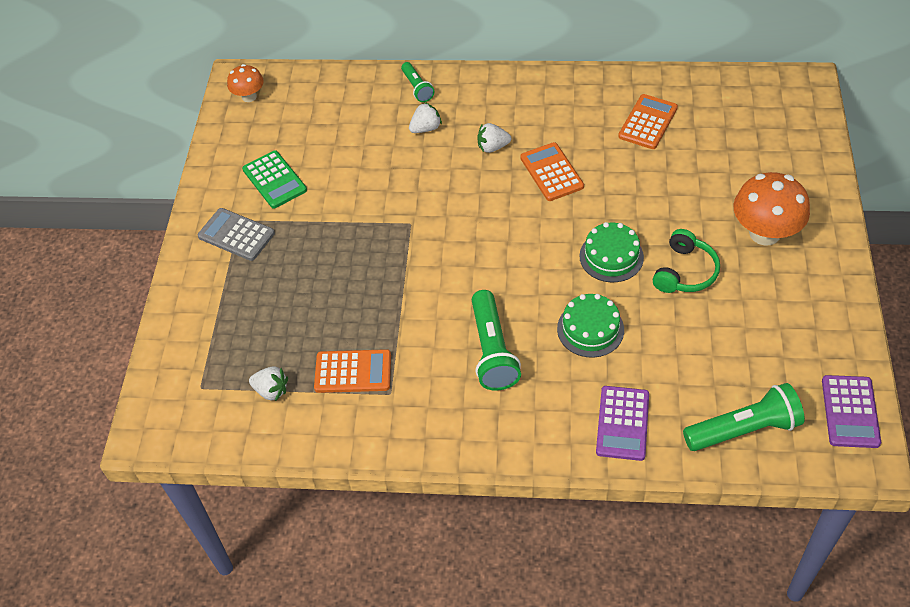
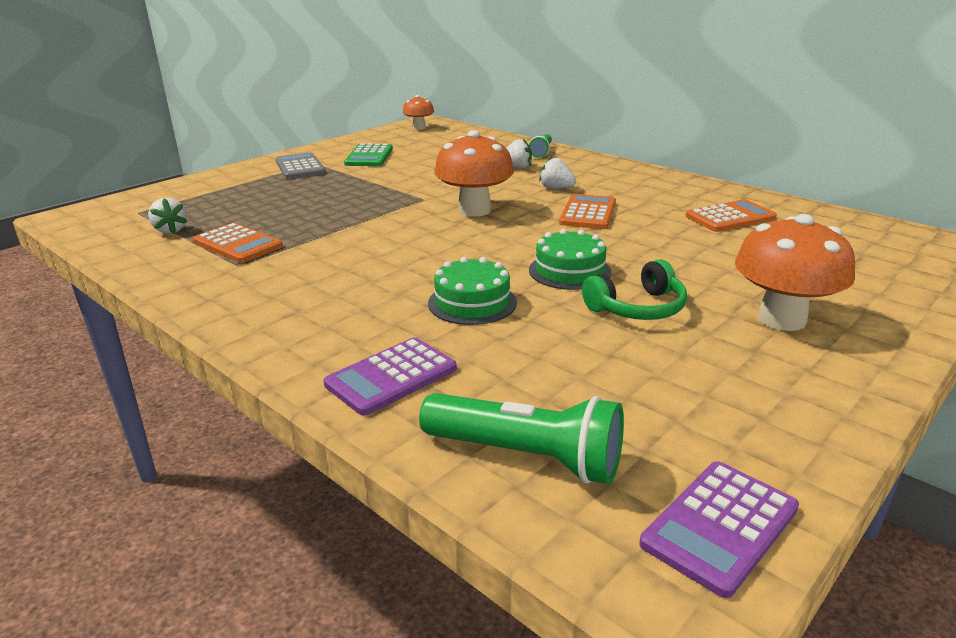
camera: 35 degrees right, 25 degrees down
green flashlight [472,290,521,391] -> none
none -> orange mushroom [434,130,514,217]

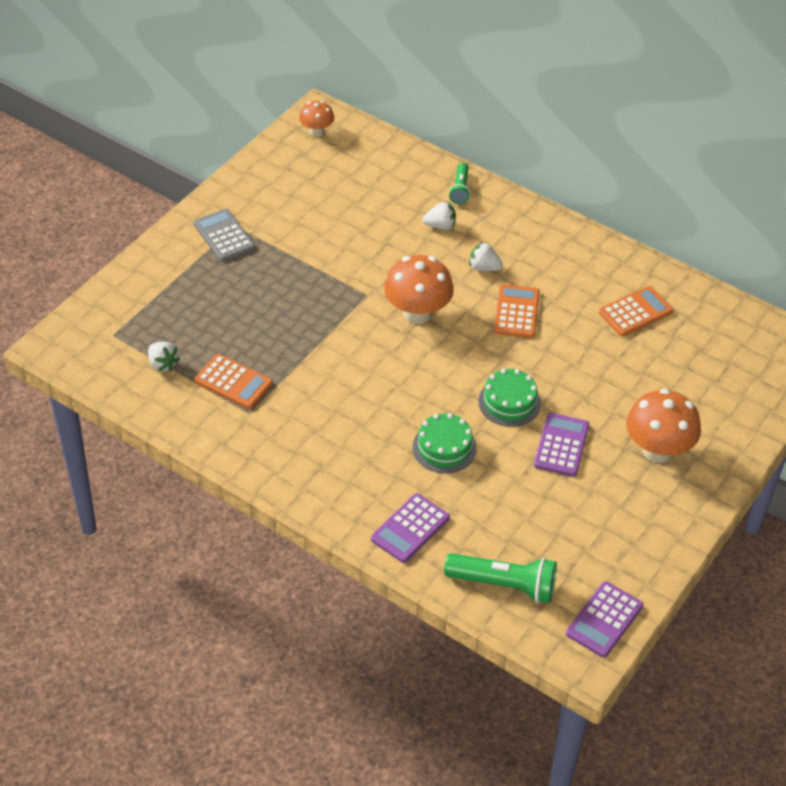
camera: 10 degrees left, 20 degrees up
green calculator [344,143,393,166] -> none
green headphones [582,259,687,320] -> purple calculator [534,413,589,477]

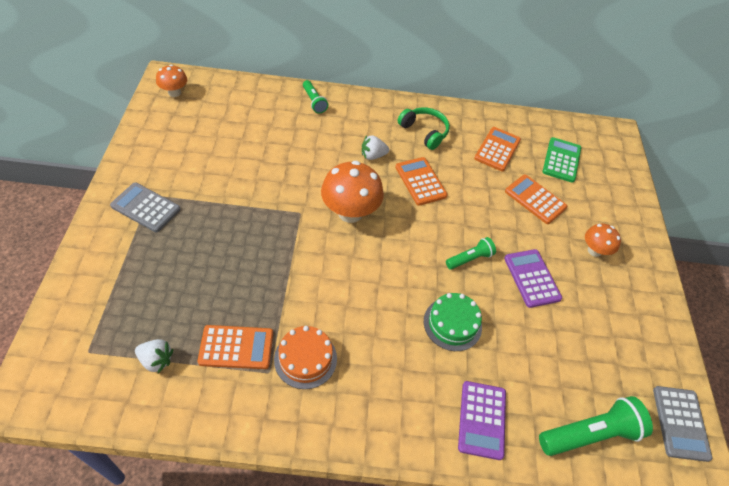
camera: 35 degrees left, 5 degrees up
white strawberry [423,201,456,230] -> none
green cake [478,369,541,427] -> green flashlight [446,237,496,269]
purple calculator [566,581,643,658] -> grey calculator [653,386,712,462]
orange mushroom [626,388,701,463] -> orange mushroom [585,224,621,257], size x0.56
none -> orange cake [274,326,337,389]
none -> green headphones [398,108,450,150]
none -> orange calculator [505,174,568,224]
none -> green calculator [542,137,581,183]

